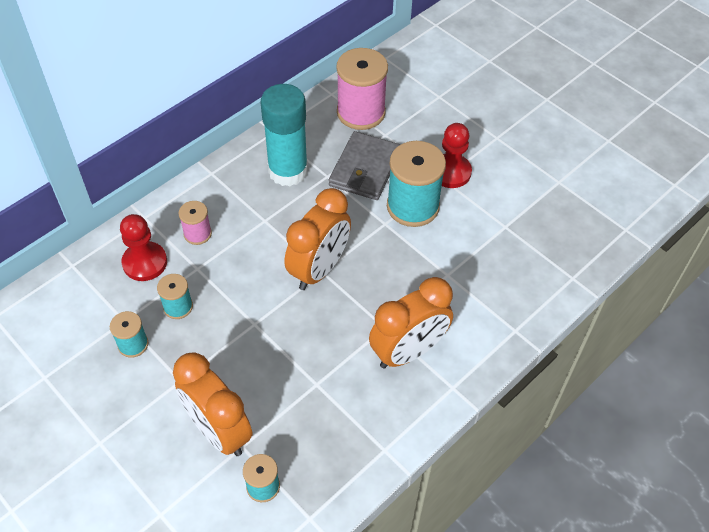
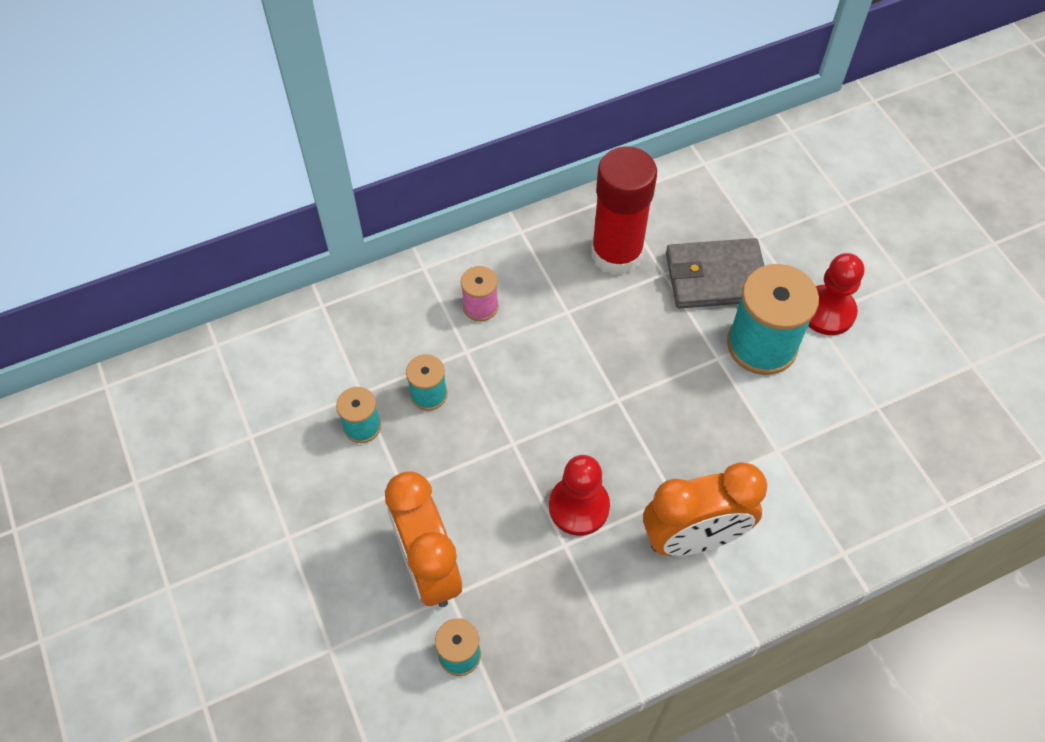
camera: 20 degrees right, 5 degrees up
red pawn [120,214,167,281] -> red pawn moved to [549,455,610,536]
turquoise glue stick [260,84,308,186] -> red glue stick [591,146,657,275]
orange clock [284,188,351,290] -> none
grey wallet [329,131,400,200] -> grey wallet turned 45 degrees clockwise [666,238,764,309]
pink spool [336,48,388,130] -> none

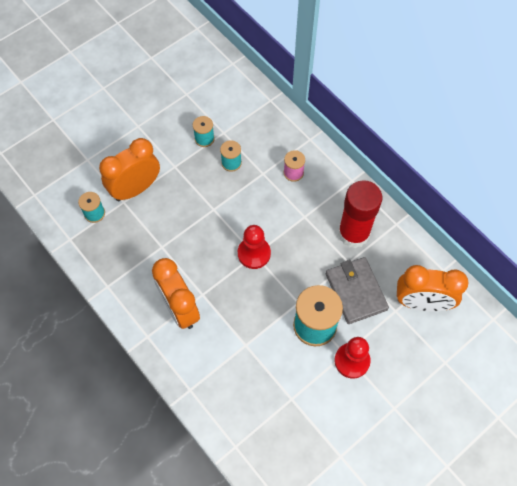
camera: 75 degrees right, 5 degrees up
red pawn [549,455,610,536] -> red pawn moved to [238,225,271,269]
none -> orange clock [397,265,468,312]

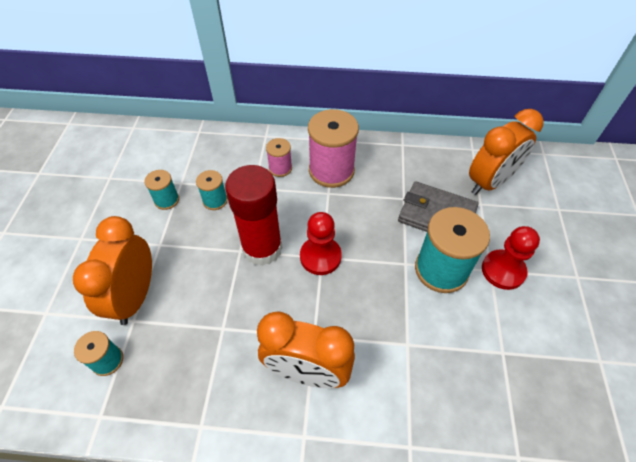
camera: 45 degrees left, 10 degrees down
red glue stick [338,180,382,248] -> red glue stick moved to [225,165,283,266]
none -> pink spool [308,109,359,188]

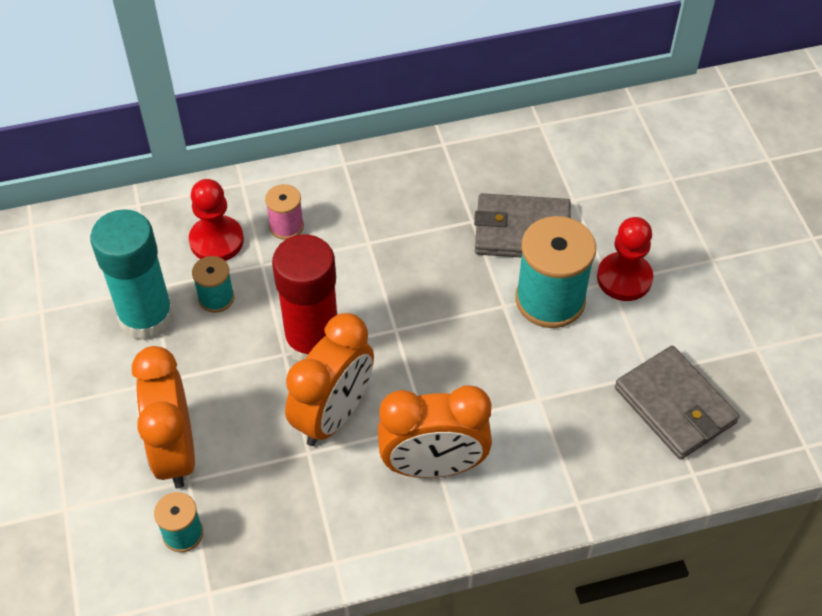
camera: 20 degrees left, 0 degrees up
turquoise spool [145,170,179,210] -> turquoise glue stick [90,209,174,340]
red pawn [300,212,342,275] -> red pawn moved to [189,179,244,261]
pink spool [308,109,359,188] -> none
orange clock [469,109,544,195] -> orange clock moved to [285,313,374,446]
none -> grey wallet [615,346,739,460]

